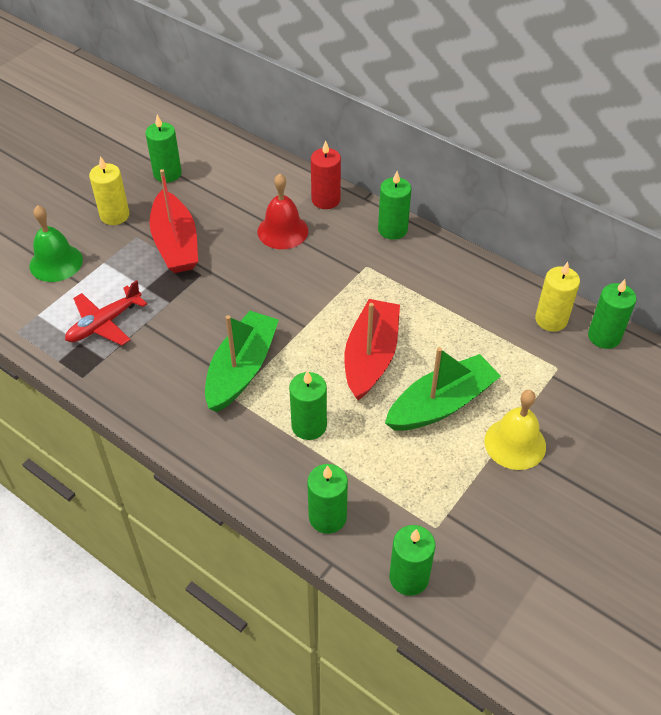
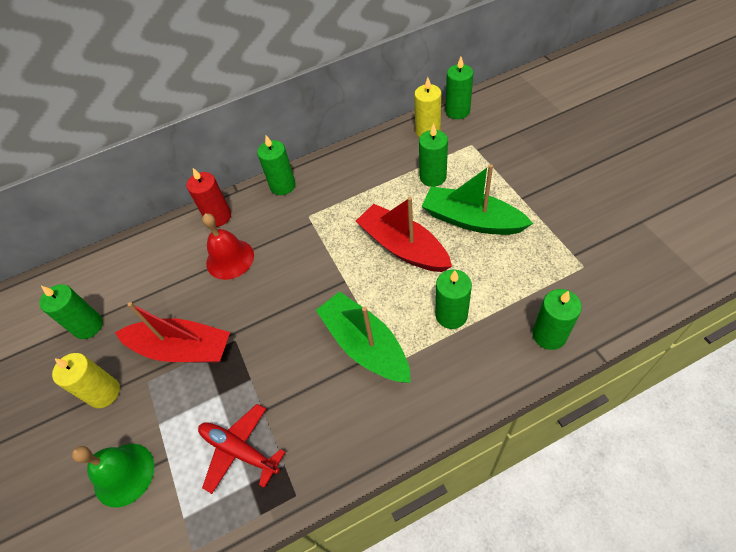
camera: 55 degrees left, 5 degrees up
red plane [65,280,147,346] -> red plane turned 135 degrees clockwise [198,404,286,494]
green boat [385,347,501,431] -> green boat turned 60 degrees counterclockwise [422,164,533,235]
green candle [389,525,435,596] -> green candle moved to [419,124,448,187]
yellow bell [484,390,546,470] -> none

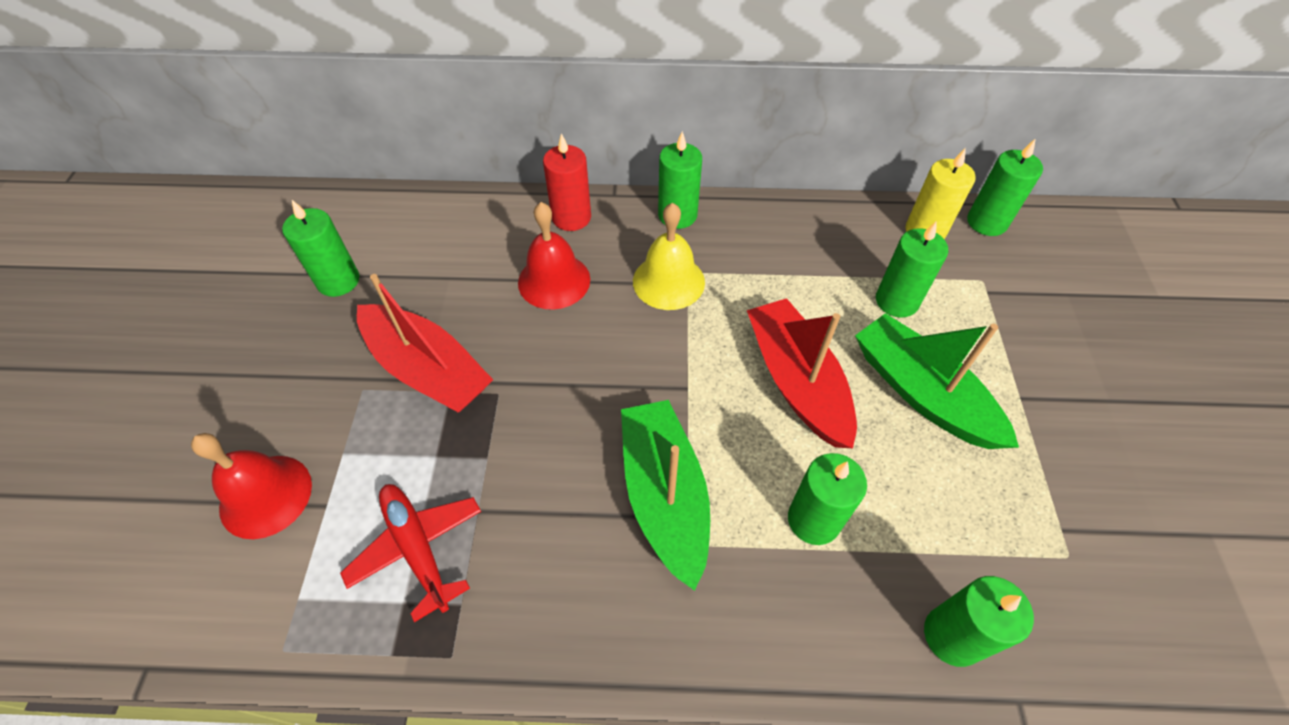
camera: 20 degrees right, 0 degrees up
yellow candle [52,353,120,408] -> none
green bell [72,444,154,507] -> red bell [191,433,312,539]
none -> yellow bell [633,203,705,310]

